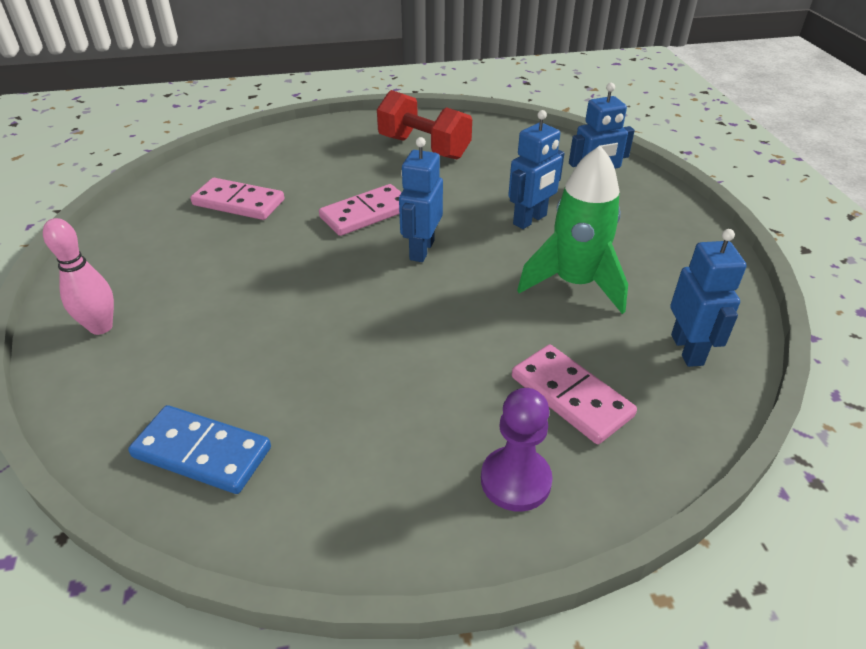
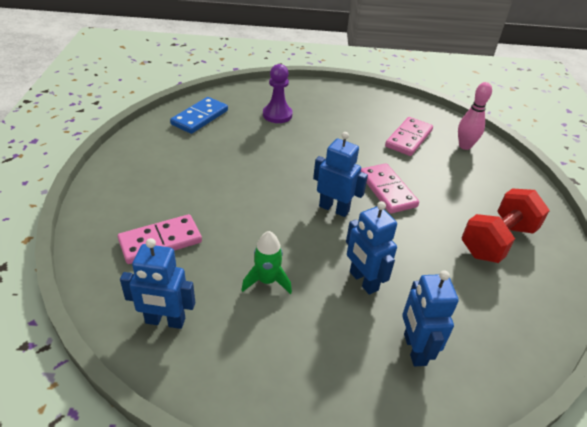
camera: 100 degrees right, 0 degrees up
pink bowling pin [43,218,114,335] -> pink bowling pin moved to [458,82,492,150]
purple pawn [481,388,553,512] -> purple pawn moved to [263,64,293,123]
green rocket [517,146,628,314] -> green rocket [242,231,292,294], size x0.57

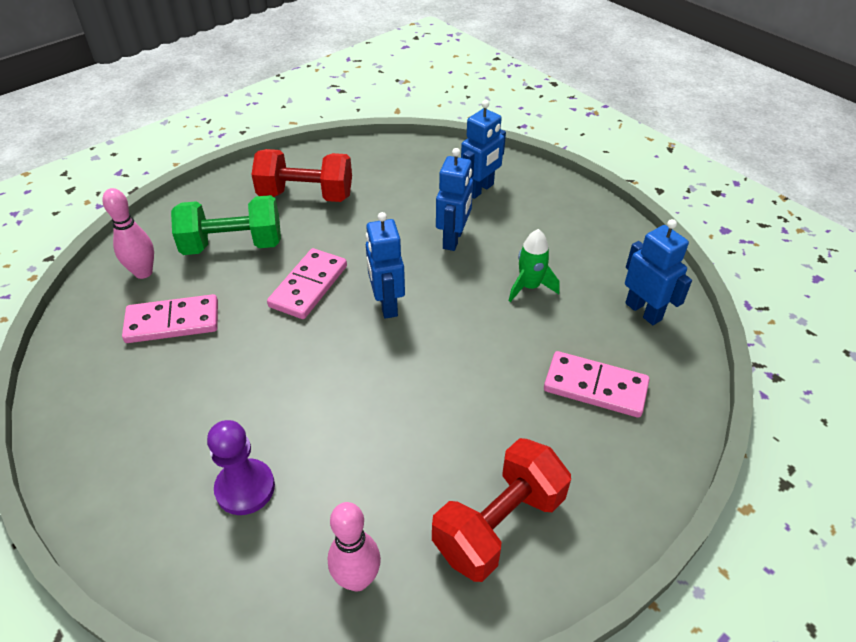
camera: 130 degrees left, 5 degrees up
blue domino [170,97,228,134] -> pink bowling pin [328,502,381,591]
none -> green dumbbell [171,195,281,255]
none -> red dumbbell [432,438,571,582]

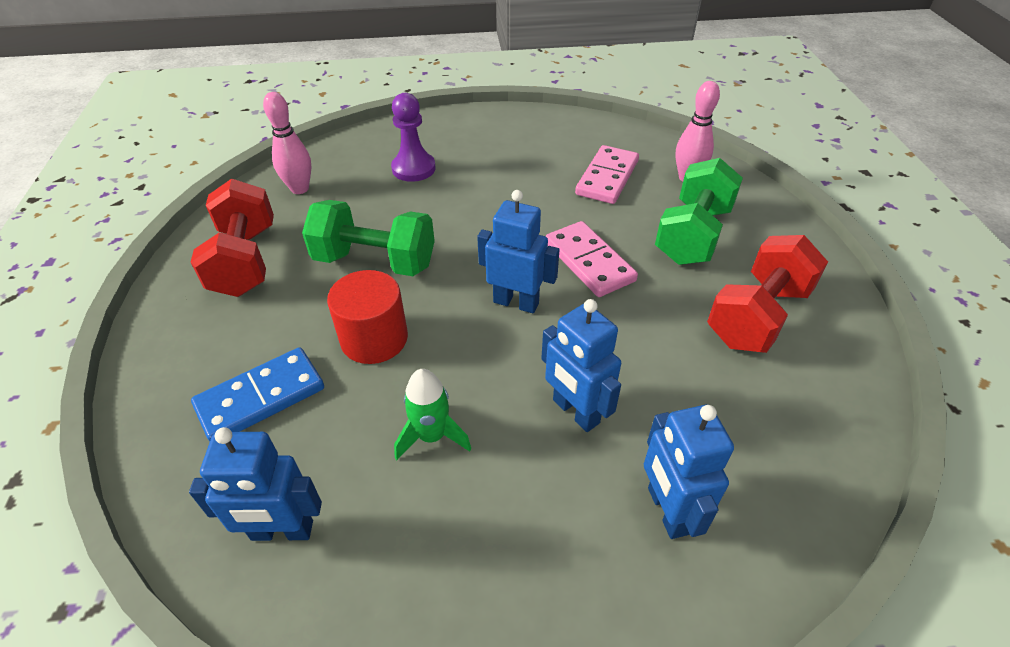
camera: 125 degrees right, 0 degrees up
pink domino [544,351,650,418] -> blue domino [191,347,324,442]
none -> green dumbbell [302,200,435,276]
none -> red cylinder [327,270,408,364]

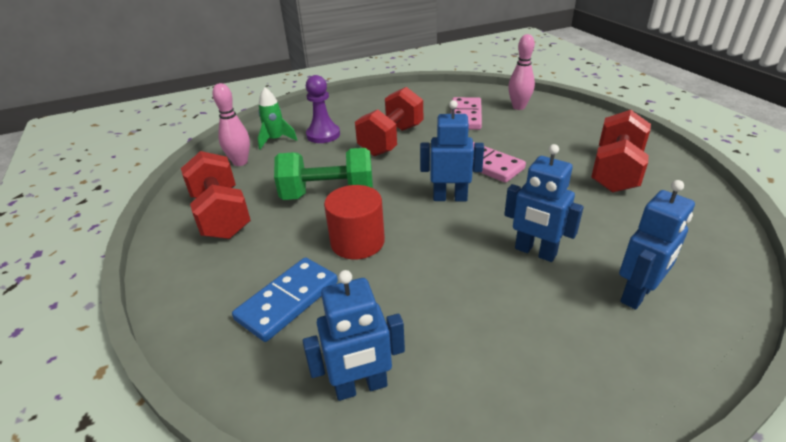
camera: 15 degrees left, 10 degrees down
green rocket [394,369,471,460] -> green rocket moved to [258,87,297,149]
blue robot [644,405,734,539] -> blue robot turned 105 degrees counterclockwise [619,180,695,310]
green dumbbell [655,158,743,265] -> none
none -> red dumbbell [355,87,423,156]

